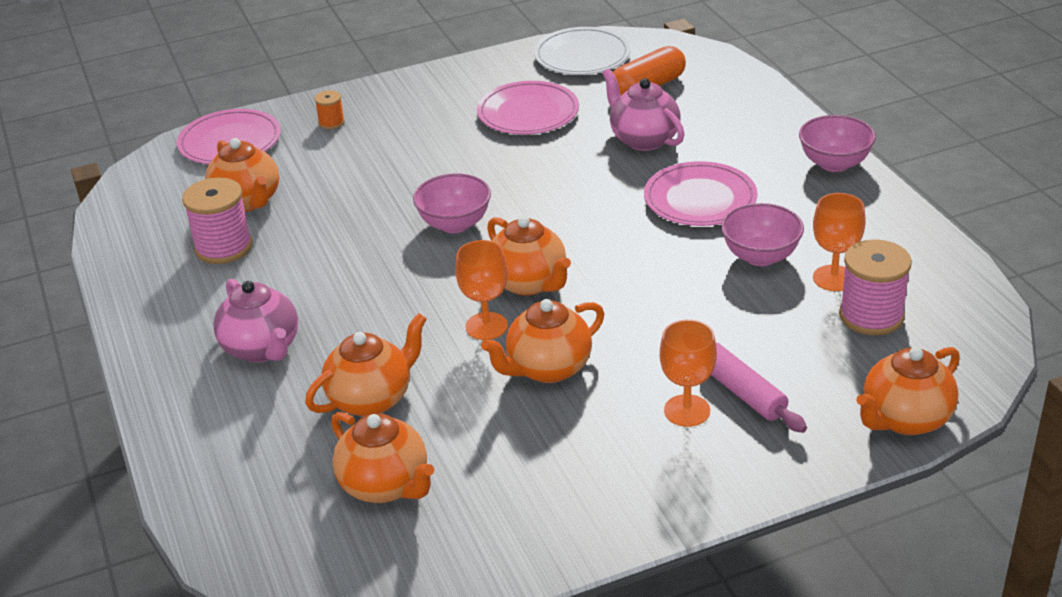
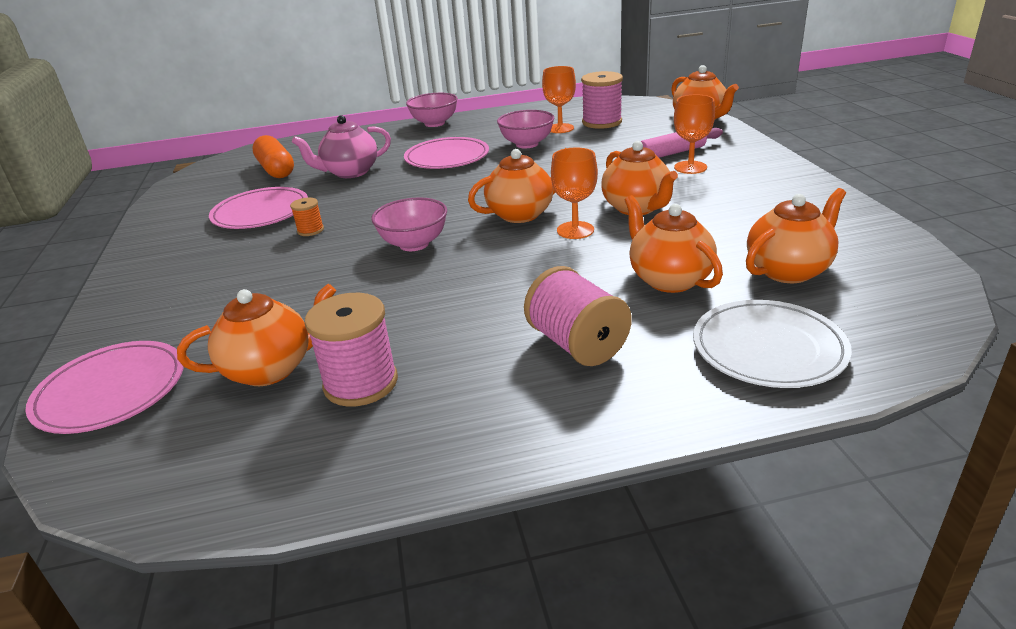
camera: 80 degrees left, 5 degrees down
pink teapot [213,279,298,362] -> pink spool [524,266,632,366]
orange spool [314,90,345,129] -> orange spool moved to [290,198,324,236]
white plate [534,27,631,75] -> white plate moved to [693,300,852,388]

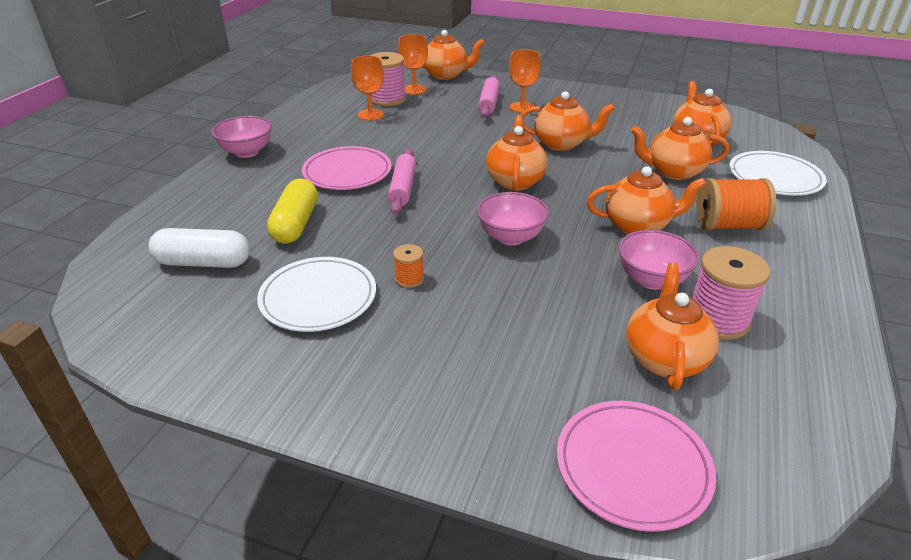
camera: 60 degrees left, 5 degrees up
pink plate [209,187,308,229] -> white plate [257,257,376,332]
orange capsule [252,135,294,178] -> white capsule [148,228,250,268]
pink teapot [292,115,391,178] -> yellow capsule [267,179,318,244]
pink bowl [497,110,554,148] -> pink bowl moved to [618,230,699,290]
pink spool [524,266,632,366] -> orange spool [696,178,776,230]
orange goblet [551,148,598,239] -> orange goblet moved to [398,34,428,95]
none -> pink rolling pin [388,149,416,215]
none -> orange teapot [587,166,706,234]

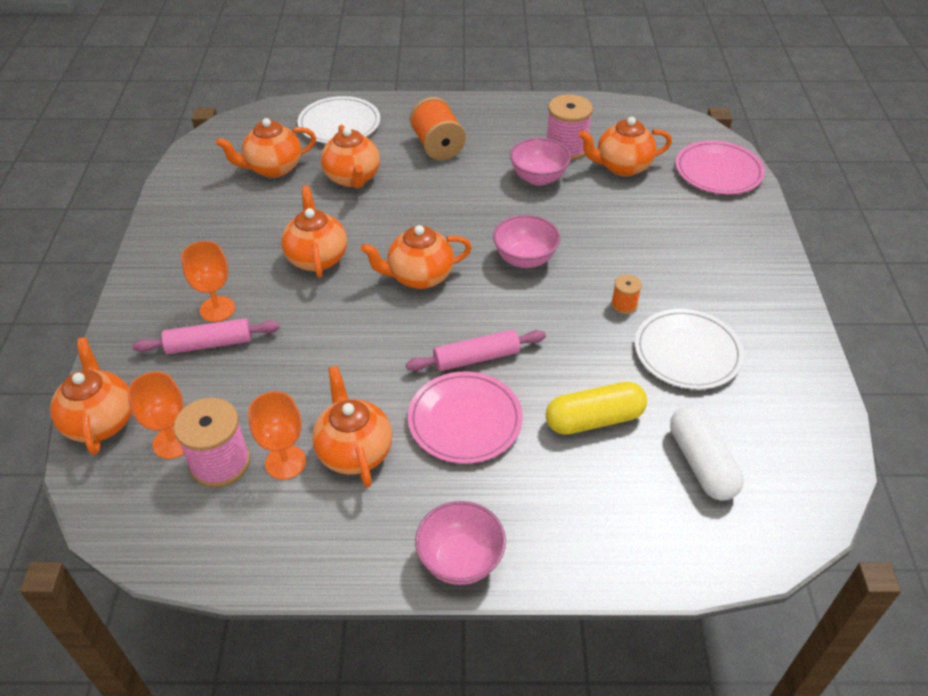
camera: 110 degrees left, 10 degrees up
orange teapot [587,166,706,234] -> orange teapot moved to [312,366,392,487]

